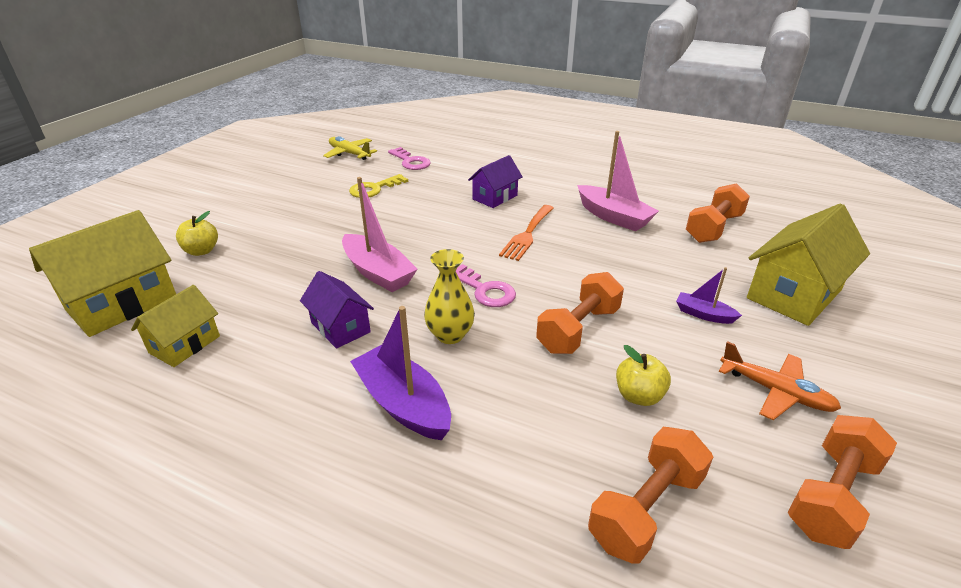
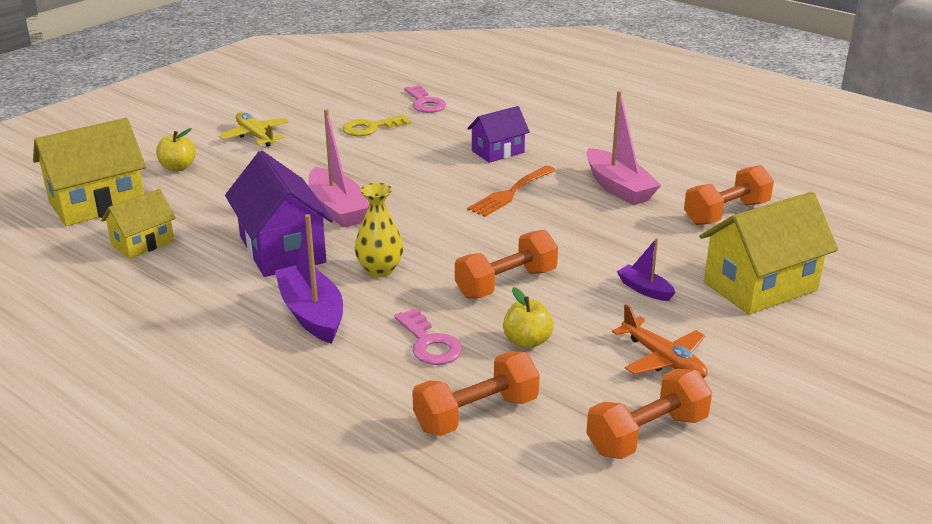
camera: 15 degrees right, 5 degrees down
purple house [300,271,374,349] -> purple house [225,151,334,277], size x1.71
yellow plane [323,136,377,160] -> yellow plane moved to [219,112,289,147]
pink key [456,264,516,307] -> pink key moved to [394,308,463,365]

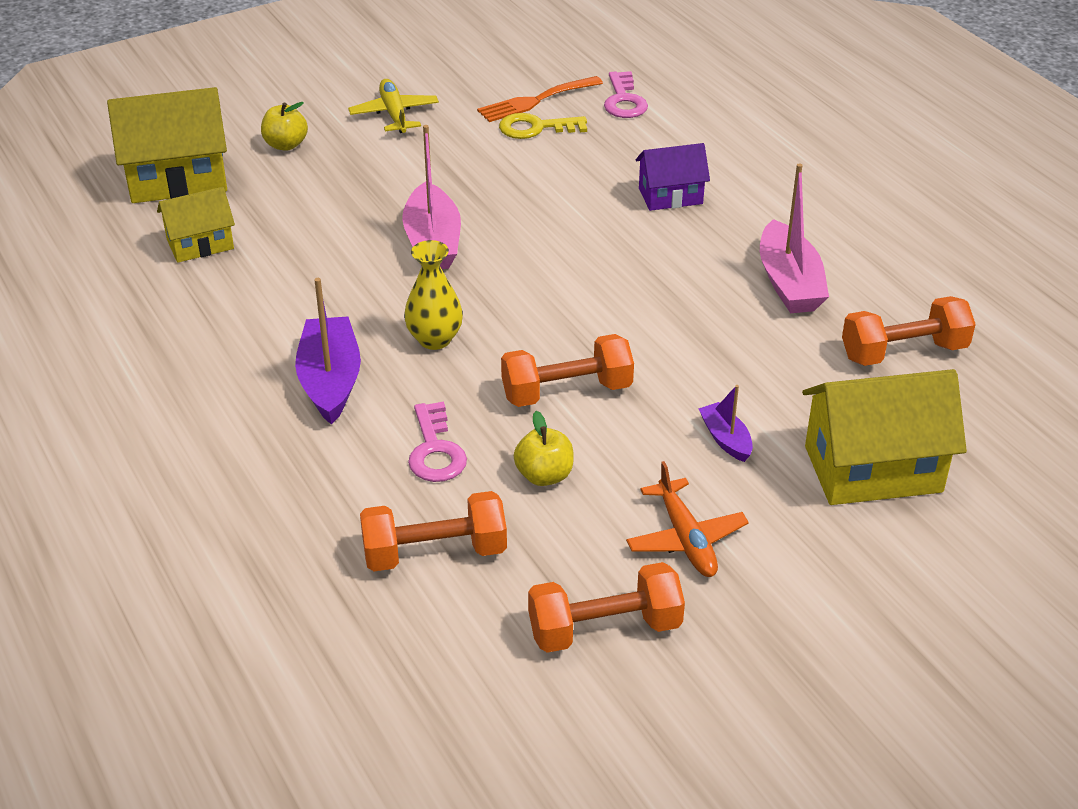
camera: 20 degrees right, 10 degrees up
purple house [225,151,334,277] -> none
orange fork [467,166,556,217] -> orange fork moved to [477,76,603,122]

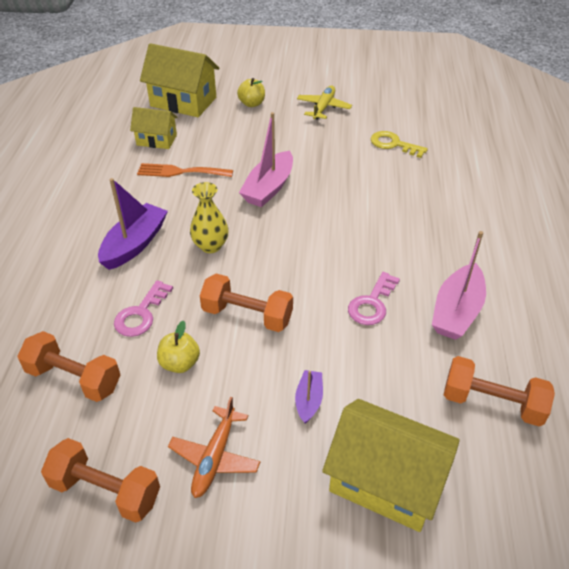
camera: 35 degrees right, 5 degrees up
orange fork [477,76,603,122] -> orange fork moved to [137,163,233,177]
pink key [604,71,648,118] -> pink key moved to [348,272,400,325]
purple house [636,143,710,211] -> none

